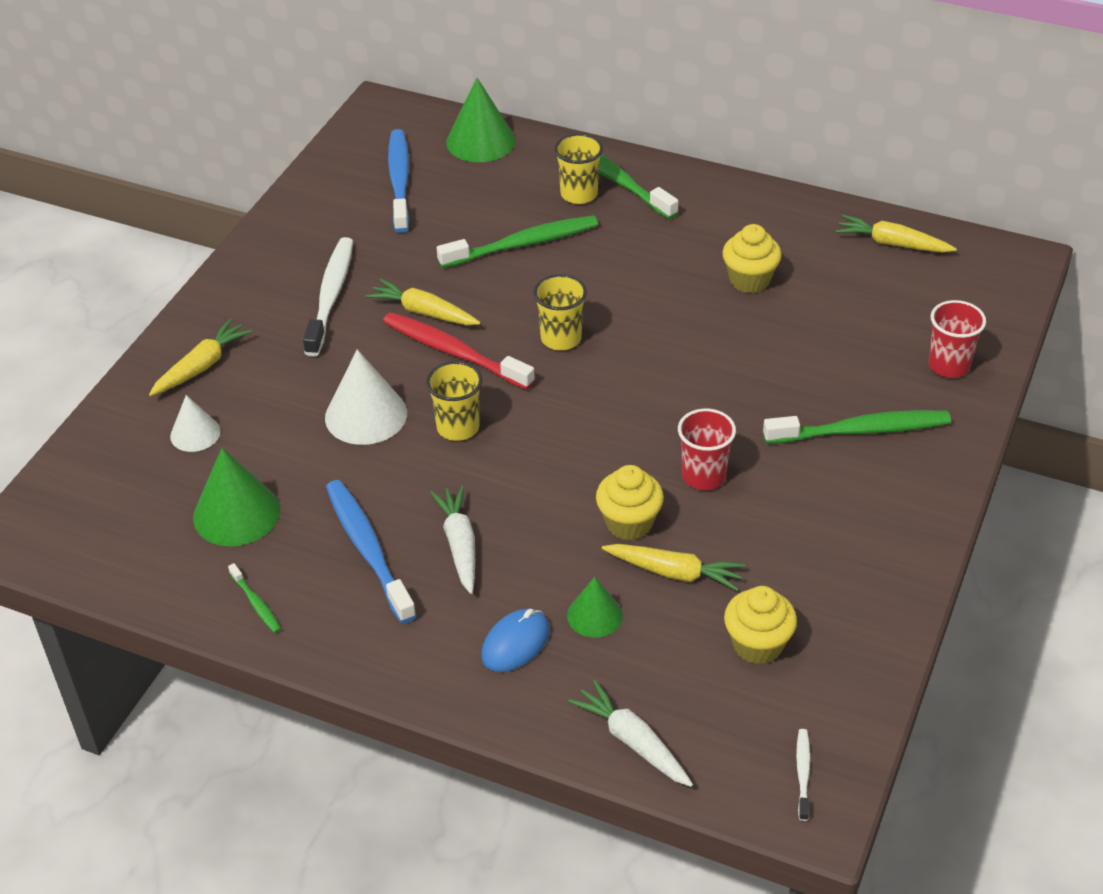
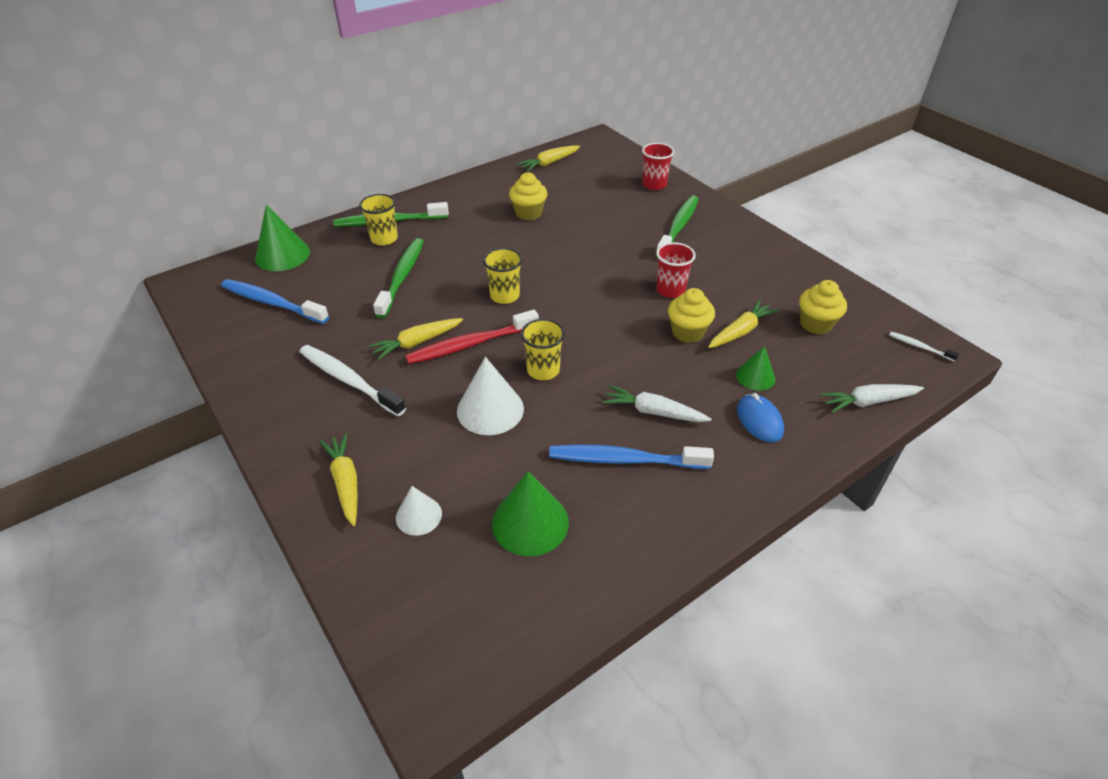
camera: 60 degrees left, 0 degrees up
green toothbrush [228,563,281,633] -> none

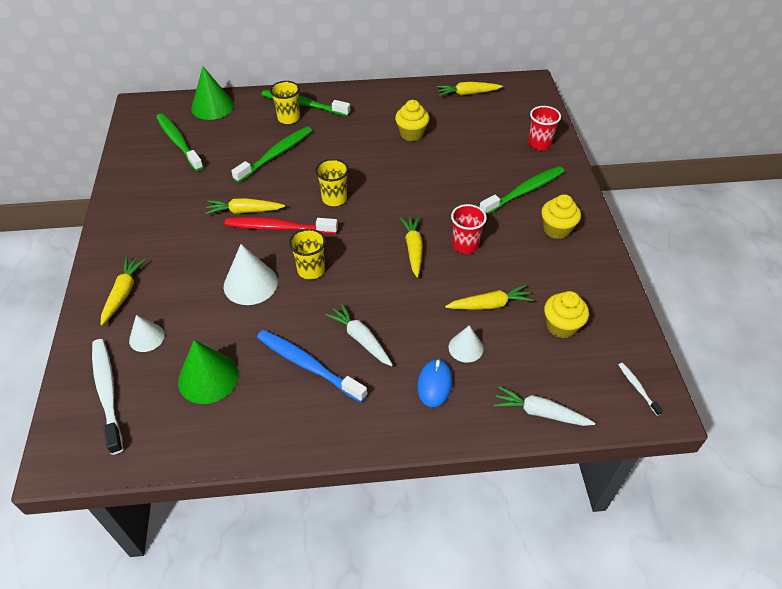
camera: 30 degrees right, 5 degrees up
blue toothbrush [221,279,329,324] -> green toothbrush [156,113,204,171]
white toothbrush [300,345,406,416] -> white toothbrush moved to [92,339,123,455]
yellow cupcake [668,288,715,343] -> yellow cupcake moved to [541,194,581,239]
green cone [736,346,775,391] -> white cone [449,325,483,363]
none -> yellow carrot [400,216,423,278]

